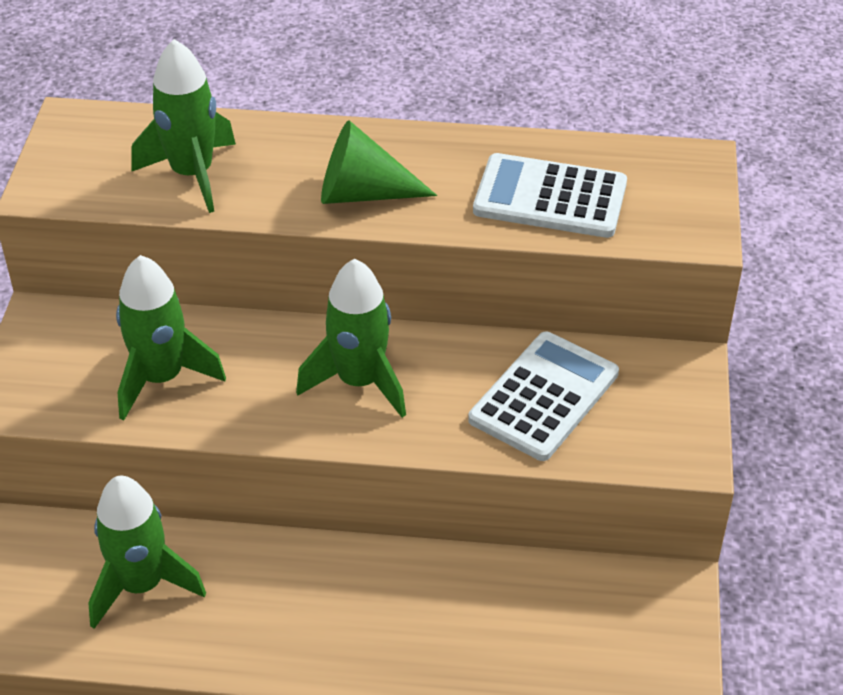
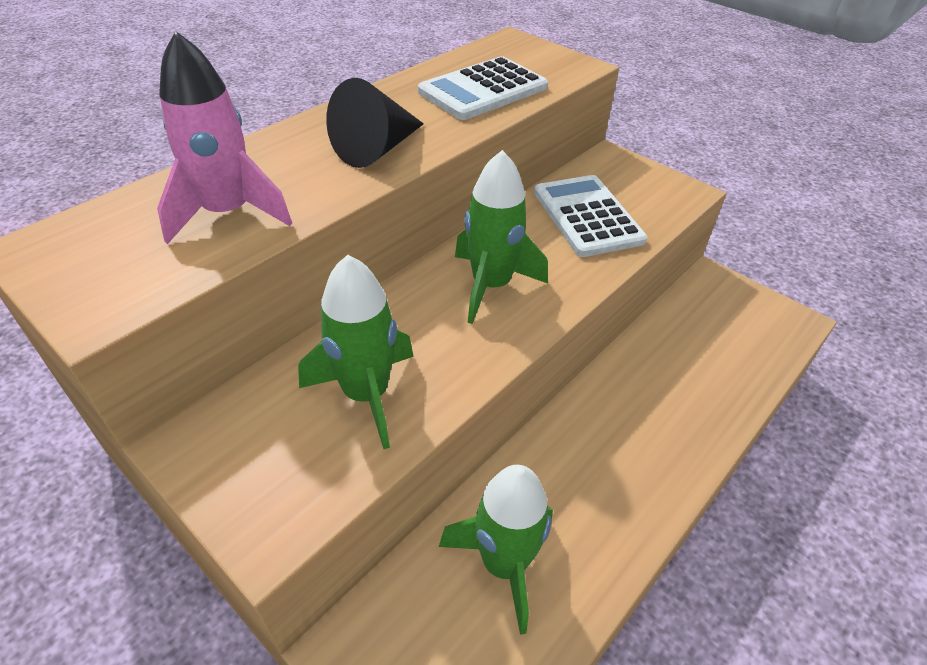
camera: 55 degrees left, 0 degrees up
green rocket [131,39,236,213] -> pink rocket [157,31,292,244]
green cone [321,120,437,204] -> black cone [326,78,424,168]

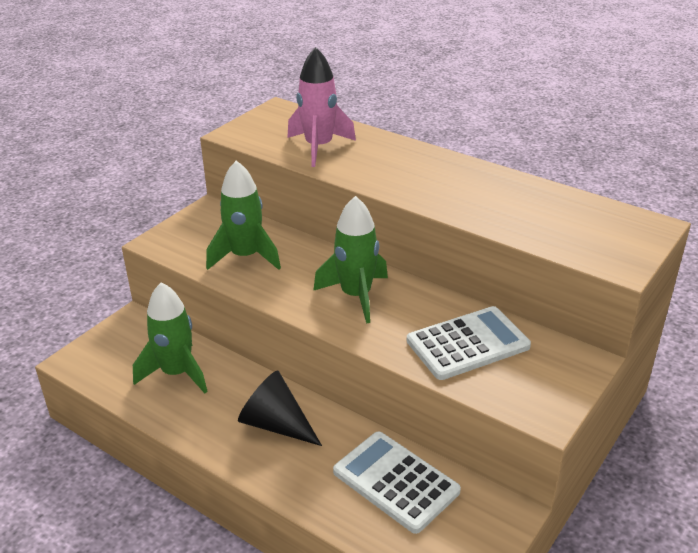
camera: 85 degrees right, 10 degrees down
black cone [326,78,424,168] -> black cone moved to [238,370,322,446]
white calculator [418,56,548,120] -> white calculator moved to [333,432,461,534]

